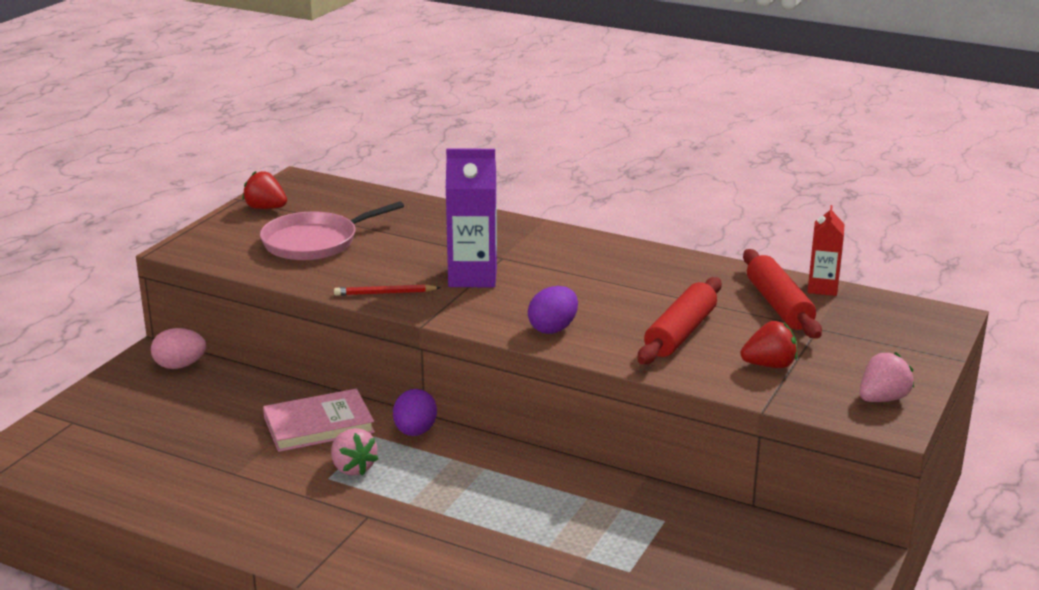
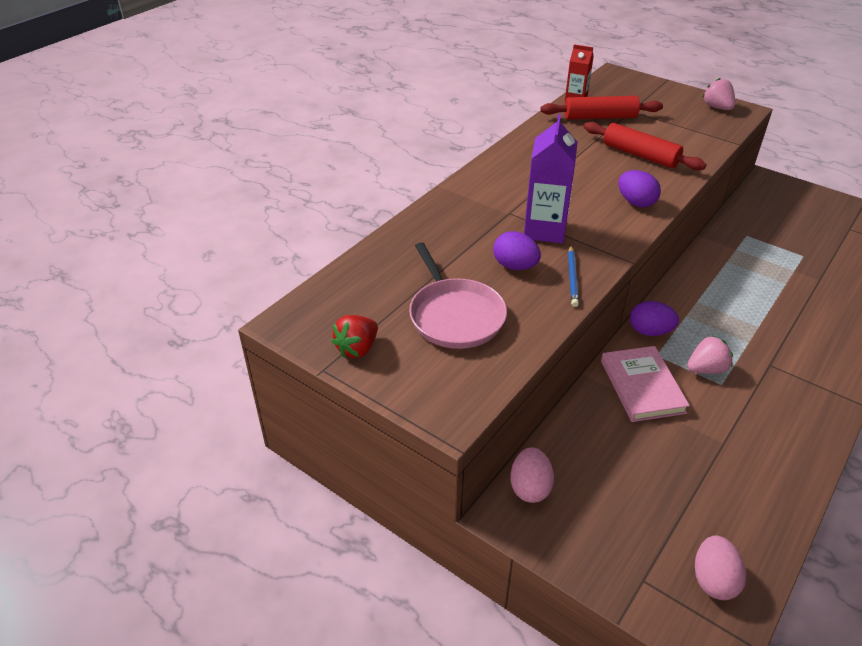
camera: 80 degrees left, 15 degrees up
red pencil [334,284,441,296] -> blue pencil [568,245,579,307]
red strawberry [740,321,797,368] -> none
none -> purple egg [493,231,541,270]
none -> pink egg [695,535,746,600]

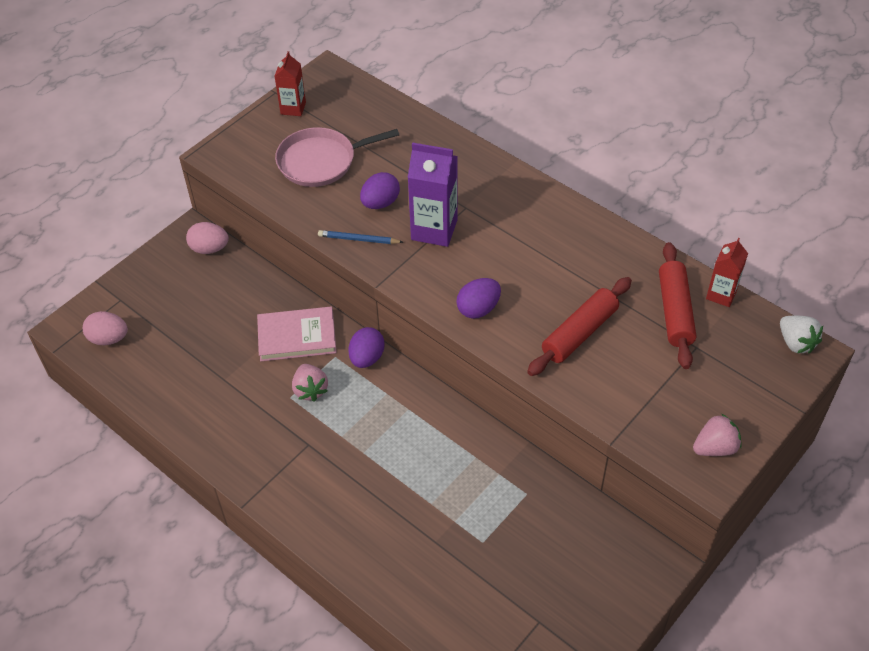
camera: 95 degrees right, 10 degrees up
red strawberry [331,315,378,358] -> red carton [274,51,306,116]
none -> white strawberry [780,316,823,353]

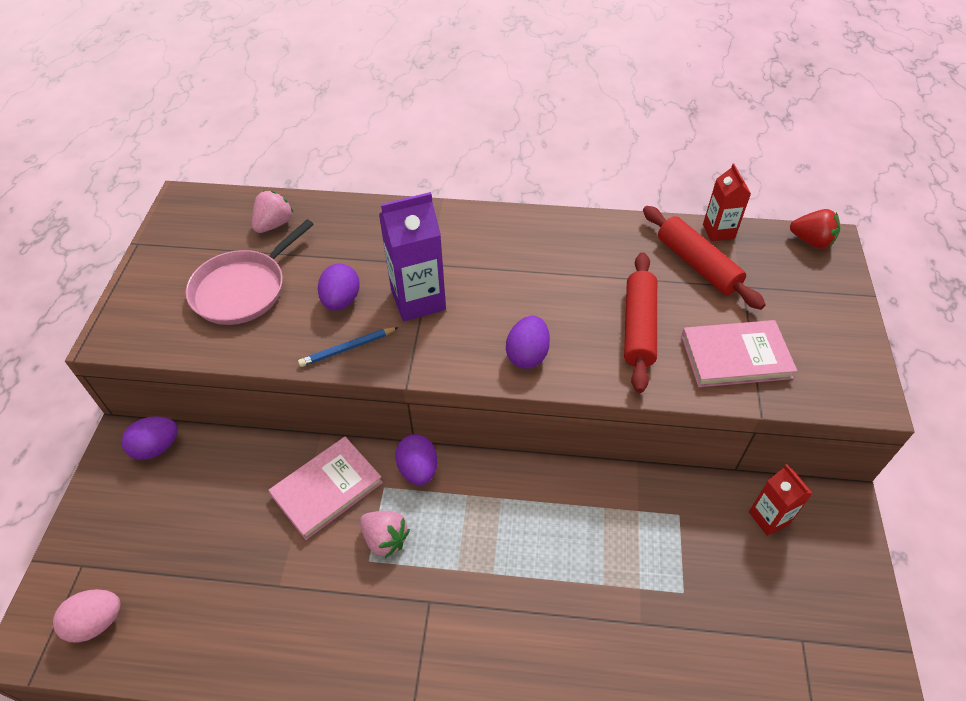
camera: 35 degrees left, 0 degrees up
pink egg [186,222,229,254] -> purple egg [121,416,178,460]
red carton [274,51,306,116] -> red carton moved to [749,464,813,536]
pink strawberry [693,414,742,456] -> pink strawberry moved to [252,191,293,233]
white strawberry [780,316,823,353] -> red strawberry [790,209,840,249]
none -> pink book [681,320,797,387]

